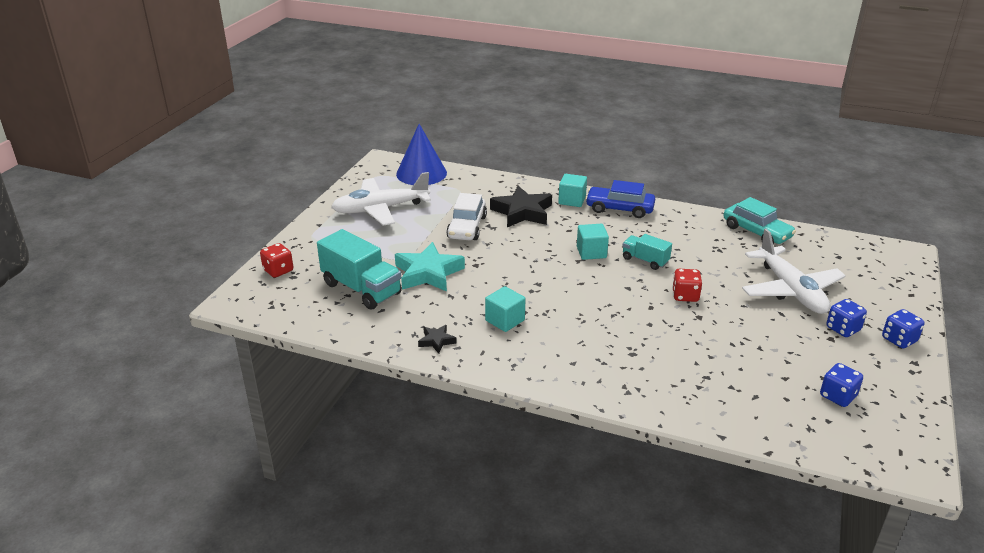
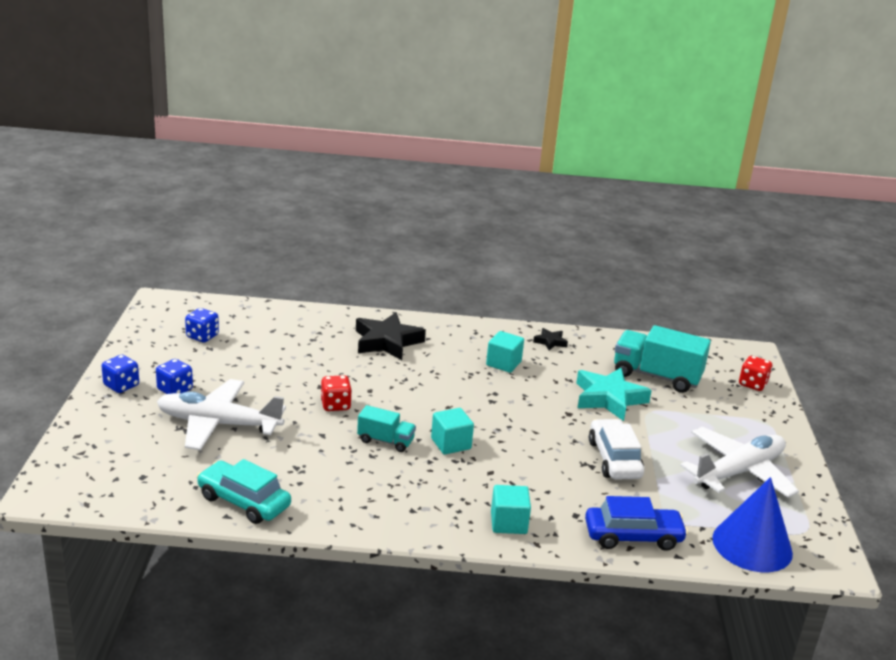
camera: 160 degrees right, 5 degrees down
black star [490,186,552,227] -> black star moved to [356,312,426,360]
blue car [585,180,655,218] -> blue car moved to [585,496,688,551]
white plane [742,229,846,314] -> white plane turned 45 degrees counterclockwise [157,379,286,450]

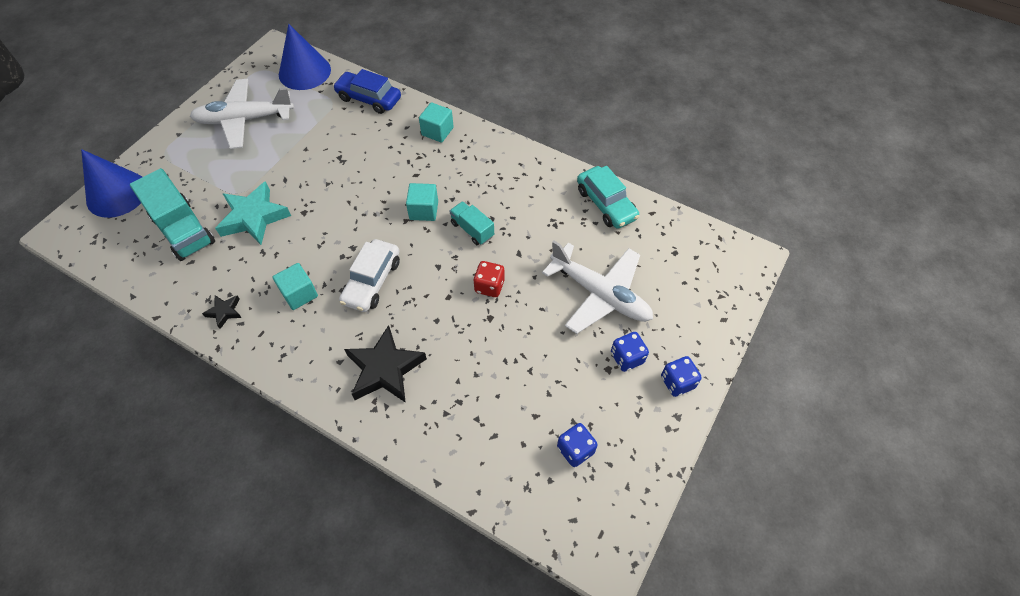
camera: 150 degrees left, 30 degrees up
white car [589,419,644,480] -> white car moved to [339,239,400,312]
red dice [739,356,773,391] -> blue cone [81,149,142,218]

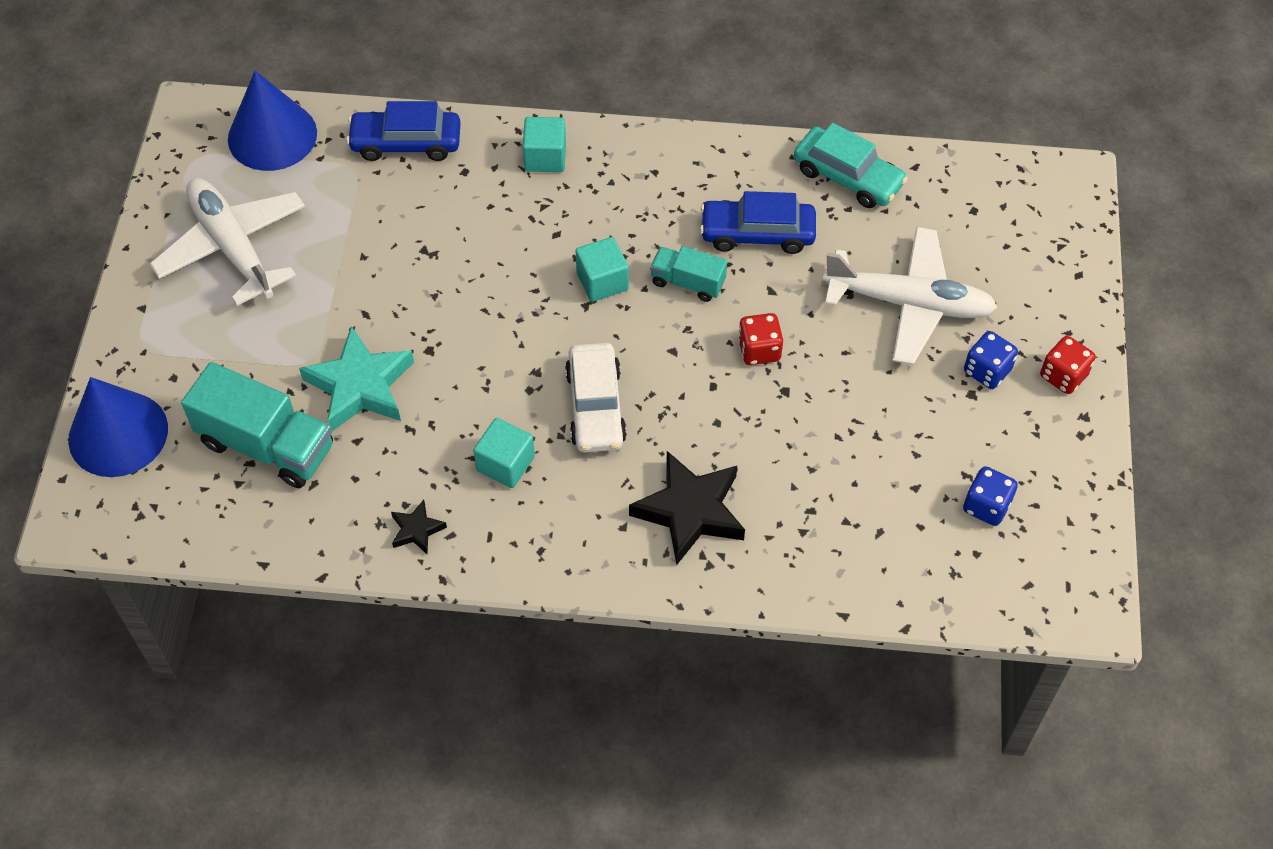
camera: 25 degrees left, 0 degrees up
white plane [190,79,294,149] -> white plane turned 90 degrees clockwise [150,178,305,306]
blue dice [661,356,702,397] -> red dice [1040,336,1096,394]
none -> blue car [700,191,816,254]

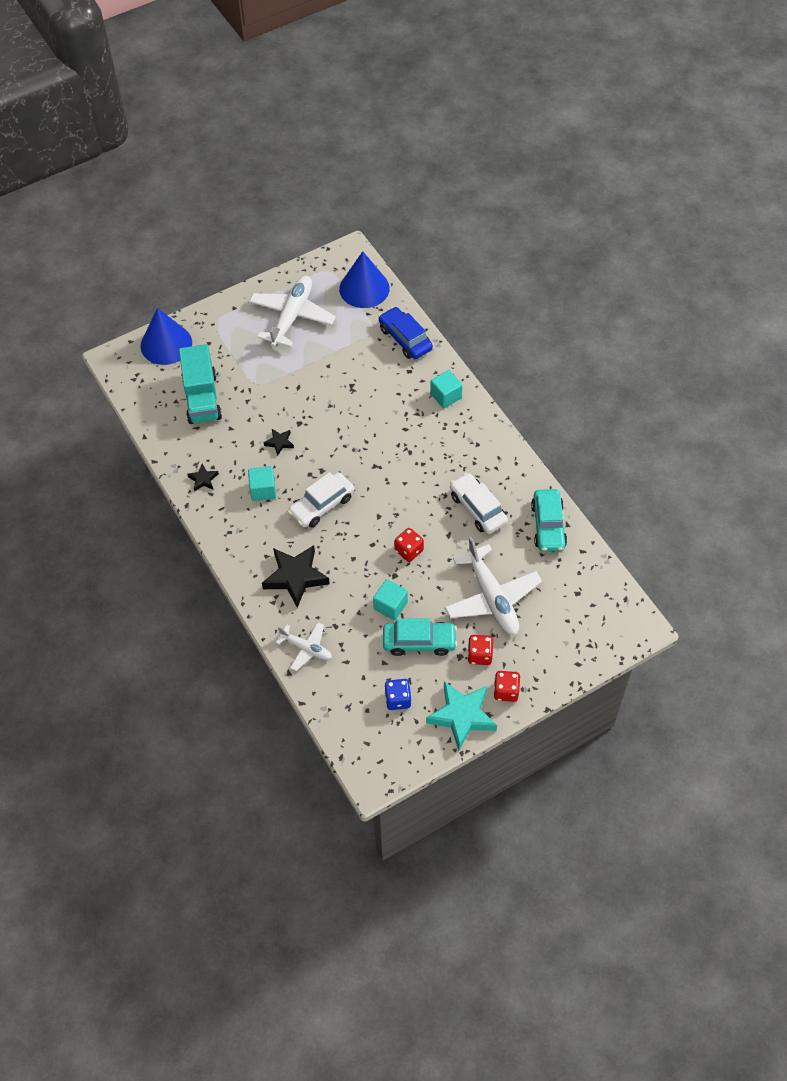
camera: 55 degrees right, 0 degrees up
turquoise star [299,326,414,431] -> turquoise star moved to [426,682,497,751]
turquoise cube [575,237,629,302] -> turquoise cube moved to [373,579,408,621]
turquoise truck [650,246,727,302] -> none
blue car [700,191,816,254] -> white car [450,473,508,534]
blue dice [964,331,1018,389] -> red dice [467,635,493,665]
none -> black star [264,429,294,456]
none -> white plane [275,622,332,671]
none -> turquoise car [383,619,457,656]

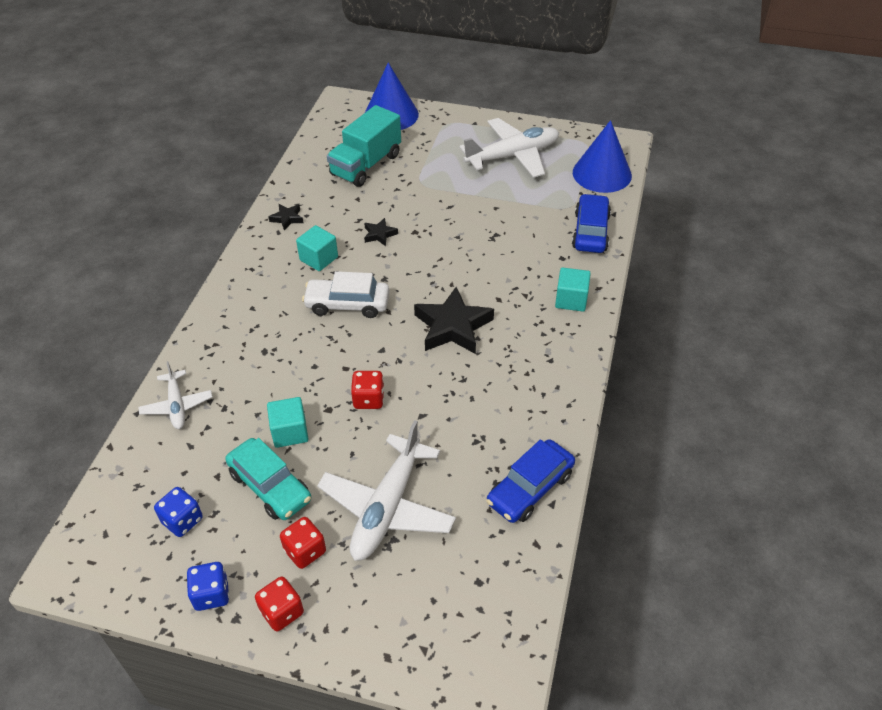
camera: 45 degrees right, 10 degrees down
black star [262,545,330,608] -> black star moved to [414,287,494,354]
turquoise star [426,682,497,751] -> blue dice [187,562,229,611]
white car [450,473,508,534] -> none
turquoise car [531,489,567,552] -> blue car [486,439,575,523]

